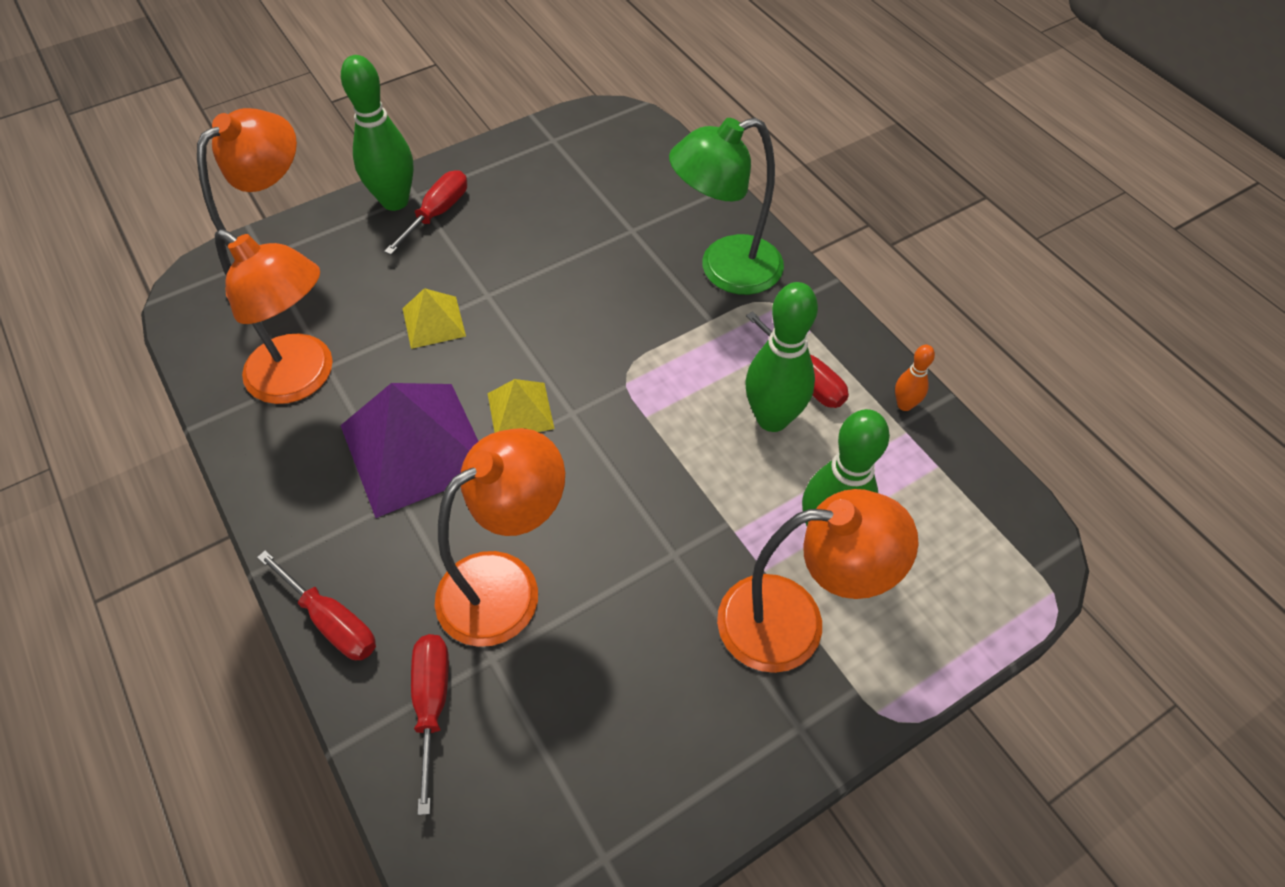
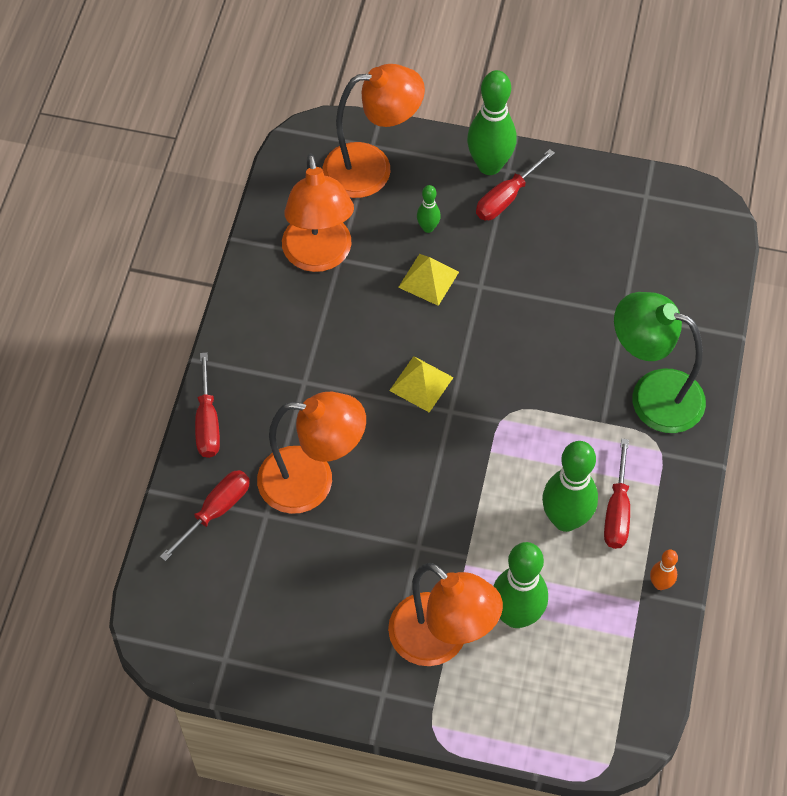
camera: 45 degrees right, 5 degrees up
purple pyramid [340,383,478,518] -> none
red screwdriver [384,170,467,255] -> red screwdriver turned 150 degrees clockwise [476,149,555,220]
none -> green bowling pin [417,185,441,233]

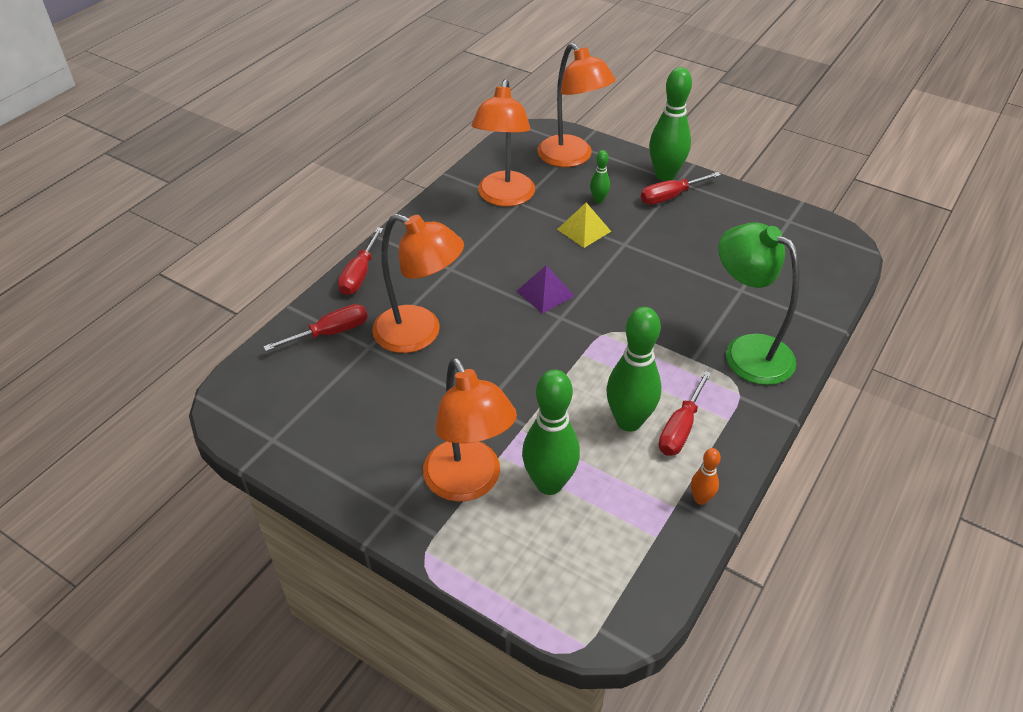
camera: 20 degrees right, 15 degrees down
orange lamp [323,64,425,198] -> orange lamp turned 45 degrees clockwise [537,43,616,167]
yellow pyramid [389,356,454,412] -> purple pyramid [516,265,574,314]

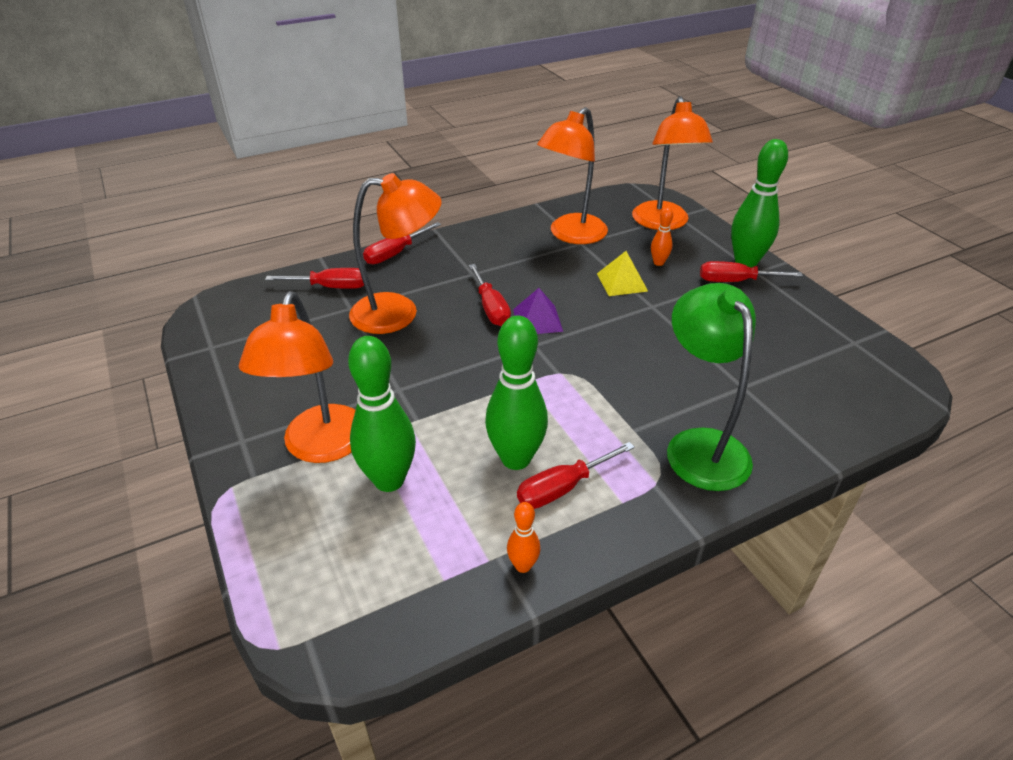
camera: 30 degrees right, 5 degrees down
orange lamp [372,214,464,353] -> orange lamp turned 60 degrees counterclockwise [349,173,442,334]
green bowling pin [590,150,610,203] -> orange bowling pin [651,207,673,266]
none -> red screwdriver [469,264,511,326]

